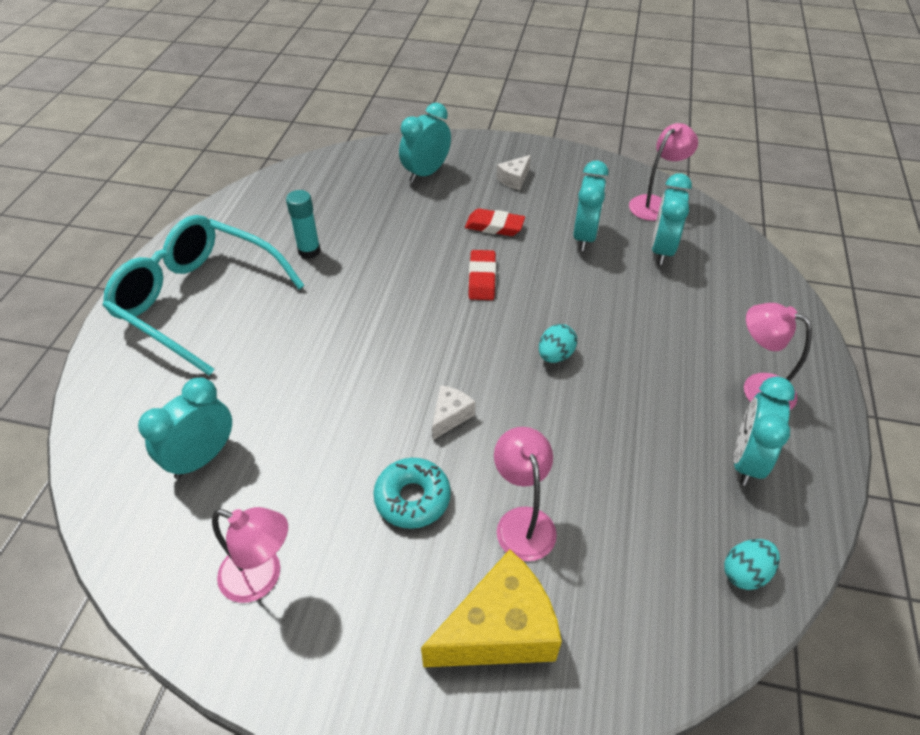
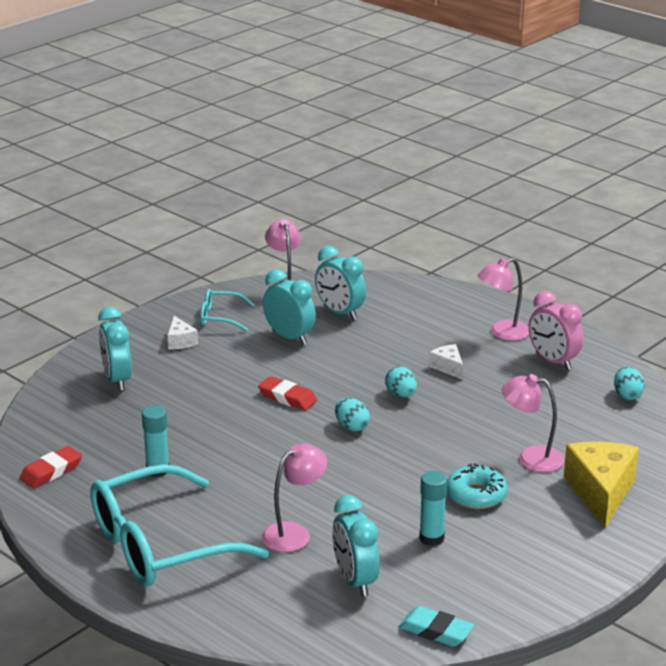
camera: 60 degrees left, 20 degrees down
pink lamp [212,507,288,603] -> pink lamp moved to [262,444,327,552]
white cheese [432,385,475,440] -> white cheese moved to [429,344,463,379]
red eraser [465,208,525,236] -> red eraser moved to [19,446,82,488]
turquoise clock [734,377,795,486] -> pink clock [529,291,583,370]
none -> turquoise glasses [200,289,255,331]
none -> turquoise egg [335,398,370,431]
none -> turquoise eraser [399,606,474,647]
none -> turquoise glue stick [419,471,447,546]

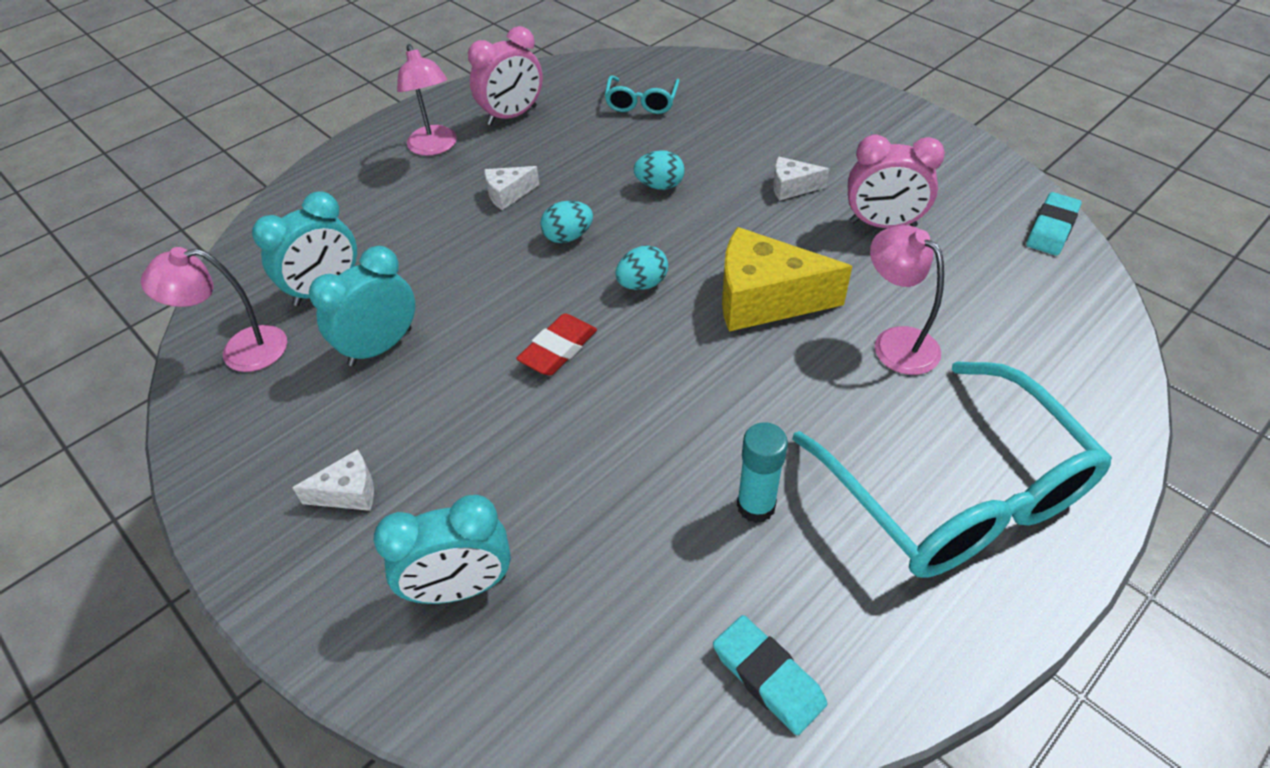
camera: 85 degrees left, 20 degrees up
red eraser [19,446,82,488] -> turquoise eraser [713,615,827,735]
turquoise glasses [200,289,255,331] -> turquoise glasses moved to [604,75,680,114]
turquoise clock [332,495,380,597] -> none
turquoise glue stick [419,471,447,546] -> pink clock [848,135,945,228]
turquoise donut [447,463,508,509] -> white cheese [773,157,829,201]
pink lamp [502,374,564,472] -> none
yellow cheese [564,442,639,528] -> yellow cheese moved to [722,227,852,332]
turquoise egg [614,366,645,400] -> turquoise egg moved to [634,150,685,190]

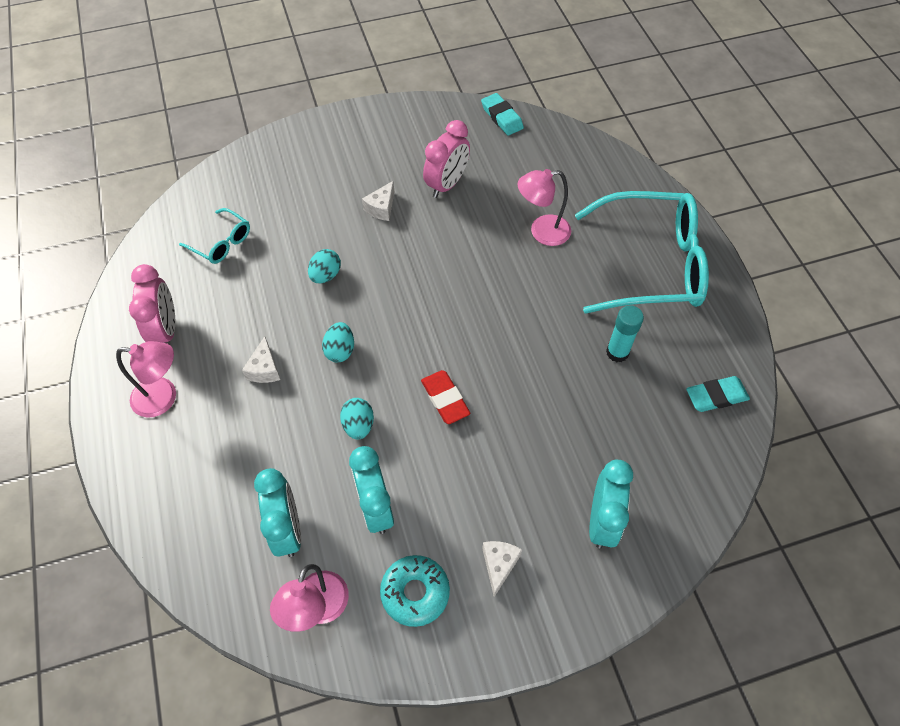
camera: 65 degrees left, 10 degrees up
turquoise egg [615,245,668,290] -> turquoise egg moved to [340,398,374,439]
yellow cheese [722,227,852,332] -> none
none -> turquoise donut [380,555,450,627]

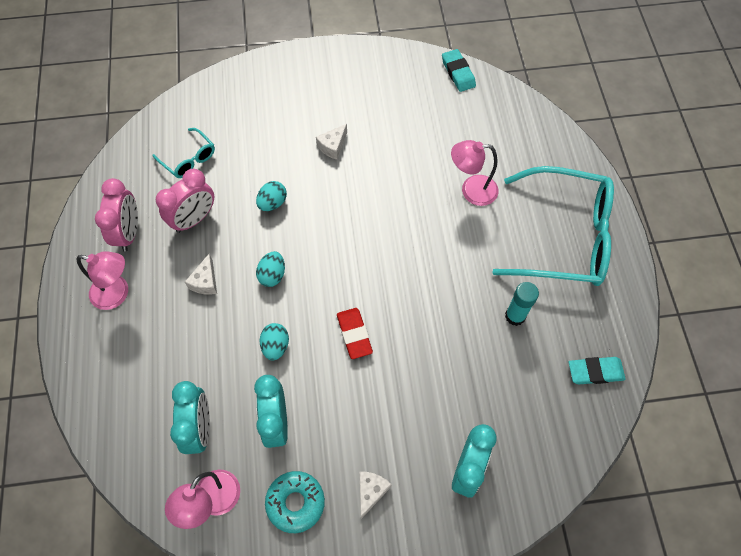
camera: 10 degrees right, 5 degrees up
pink clock [423,120,470,198] -> pink clock moved to [156,169,214,233]

